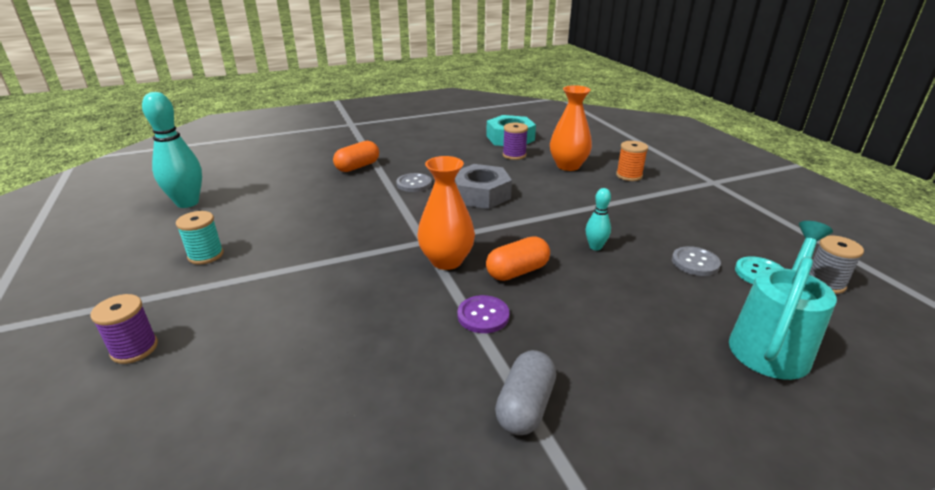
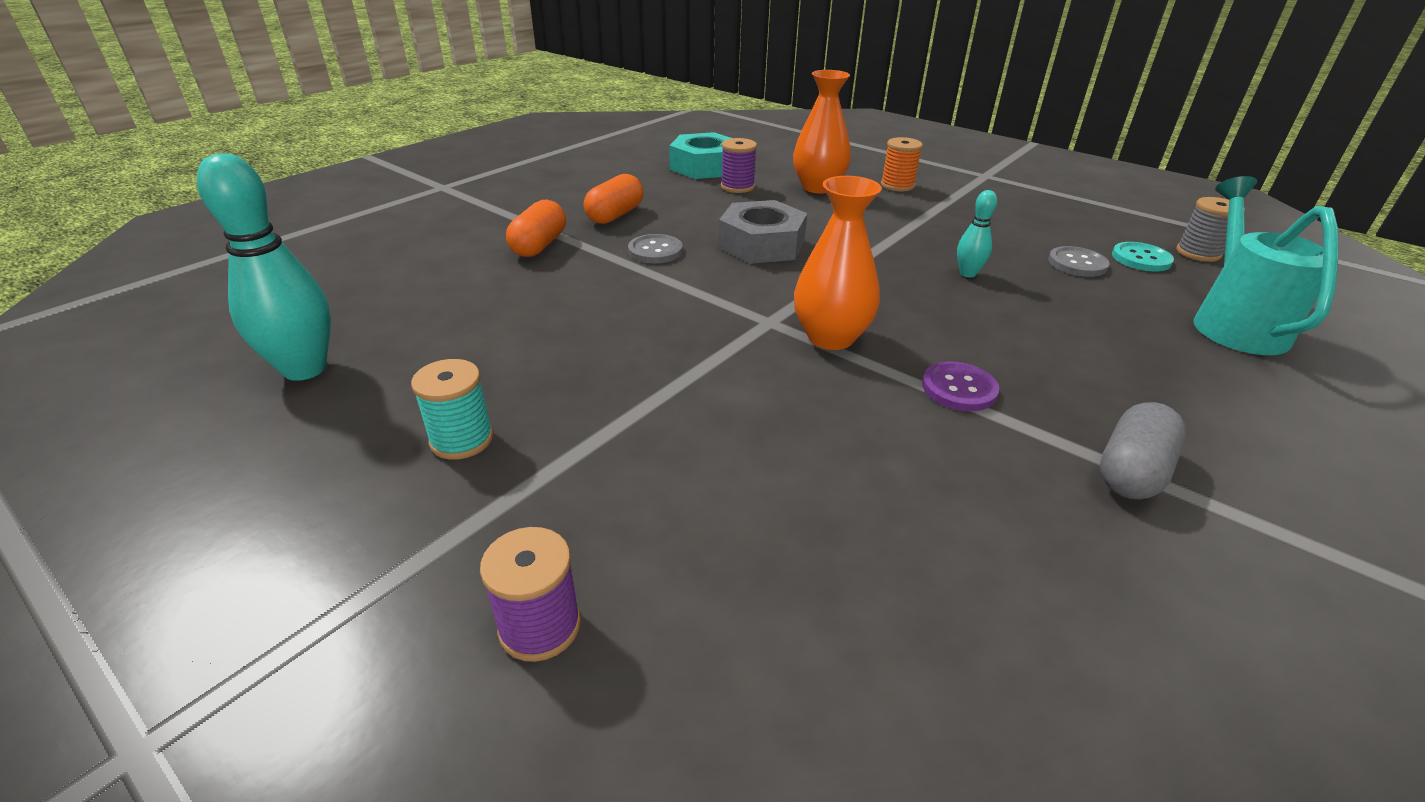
camera: 30 degrees left, 5 degrees up
orange capsule [486,236,550,281] -> orange capsule moved to [584,174,644,224]
grey capsule [495,350,556,435] -> grey capsule turned 45 degrees clockwise [1100,402,1186,499]

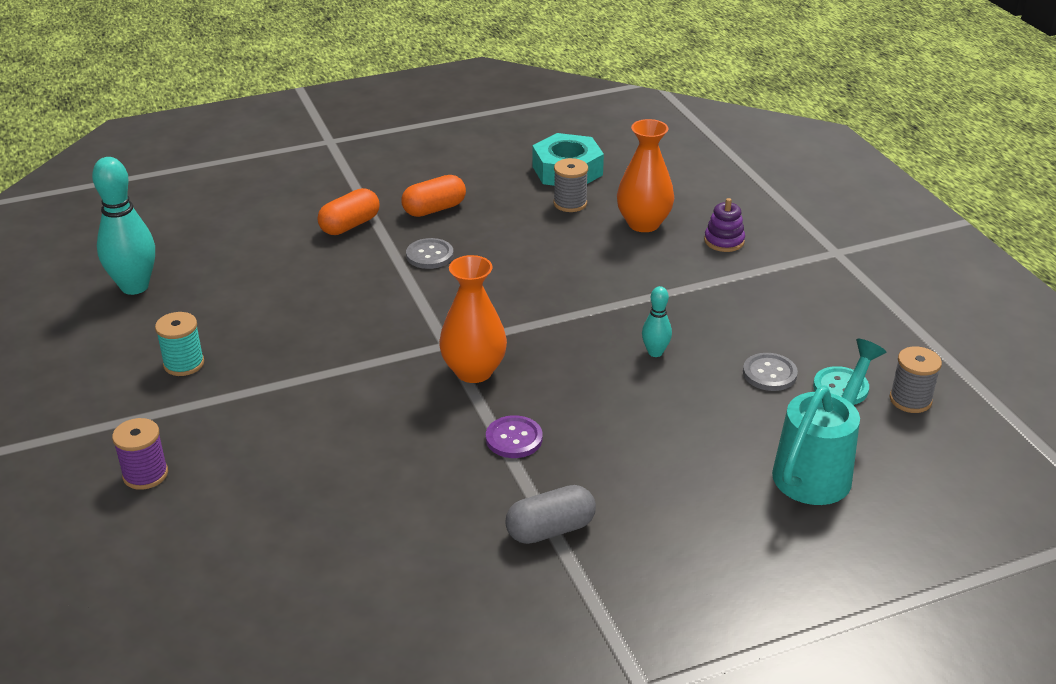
camera: 30 degrees right, 0 degrees up
grey nut [718,200,807,264] -> none
purple spool [721,138,757,193] -> grey spool [553,158,588,212]
orange spool [881,137,923,191] -> purple stacking toy [704,198,745,252]

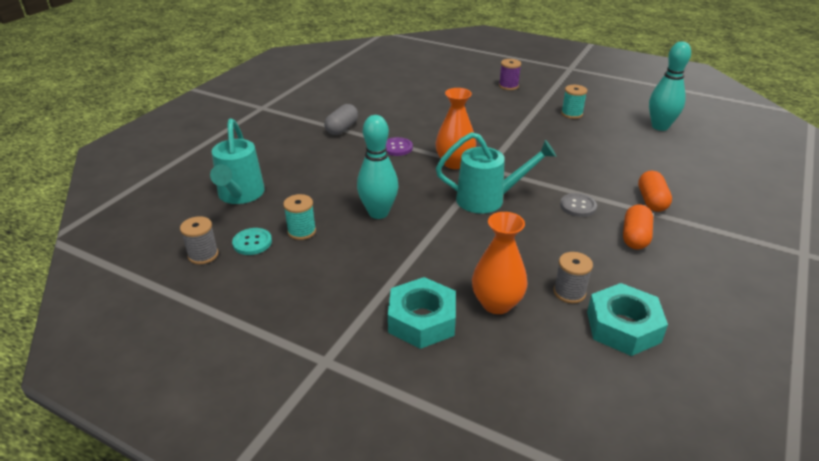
camera: 140 degrees right, 0 degrees up
turquoise bowling pin [642,286,672,357] -> turquoise bowling pin [357,115,398,219], size x1.97
purple stacking toy [704,198,745,252] -> turquoise nut [388,277,456,349]
grey button [743,353,798,391] -> turquoise spool [283,194,316,240]
none -> turquoise watering can [436,132,556,214]

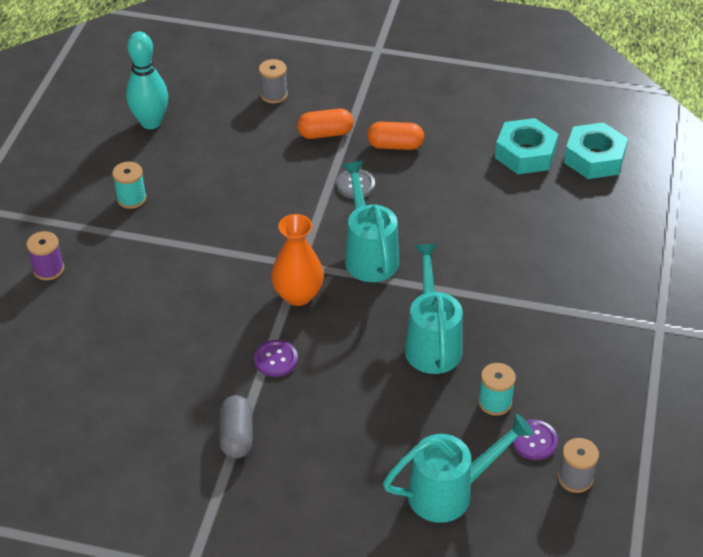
camera: 105 degrees left, 10 degrees up
turquoise button [232,228,272,255] -> purple button [512,419,558,460]
grey capsule [324,104,358,135] -> grey capsule turned 75 degrees clockwise [219,395,253,458]
turquoise bowling pin [357,115,398,219] -> turquoise watering can [405,244,463,374]
turquoise nut [388,277,456,349] -> turquoise nut moved to [564,122,628,179]
orange vase [472,212,527,314] -> none
grey spool [554,252,593,304] -> grey spool moved to [259,59,288,103]

